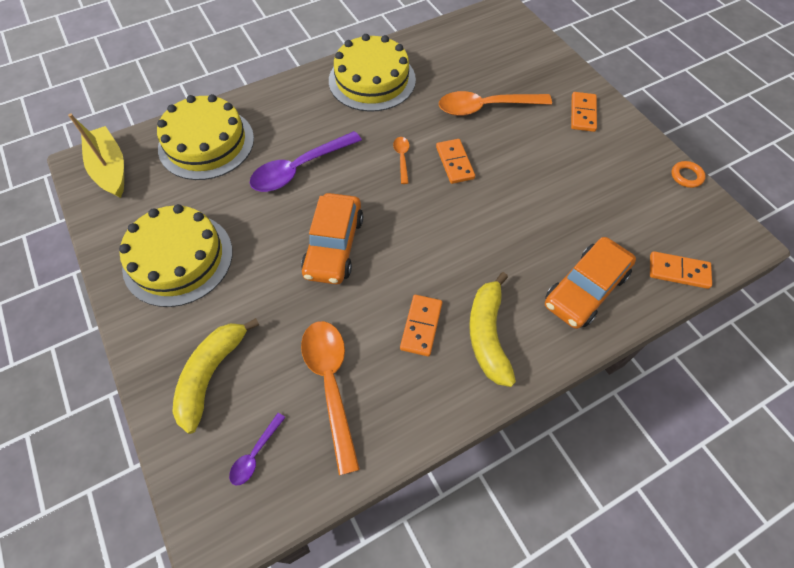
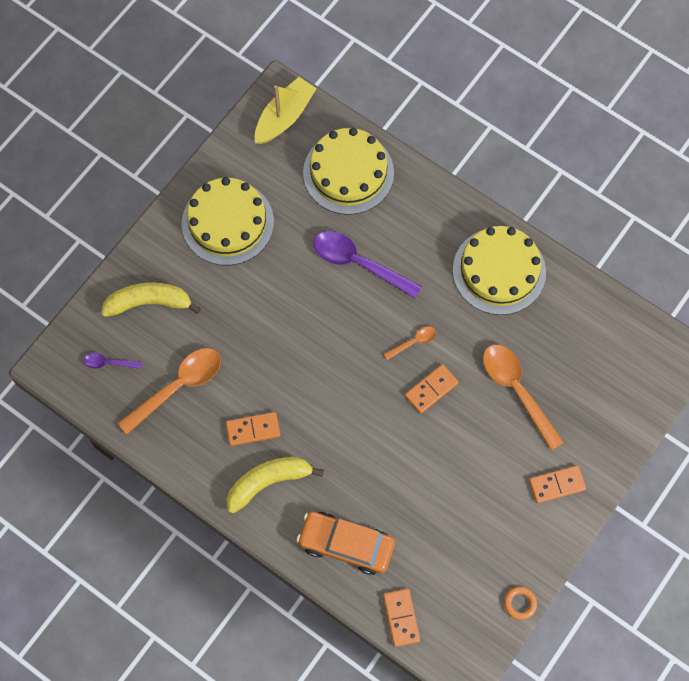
camera: 65 degrees right, 10 degrees up
orange car [301,193,363,284] -> none

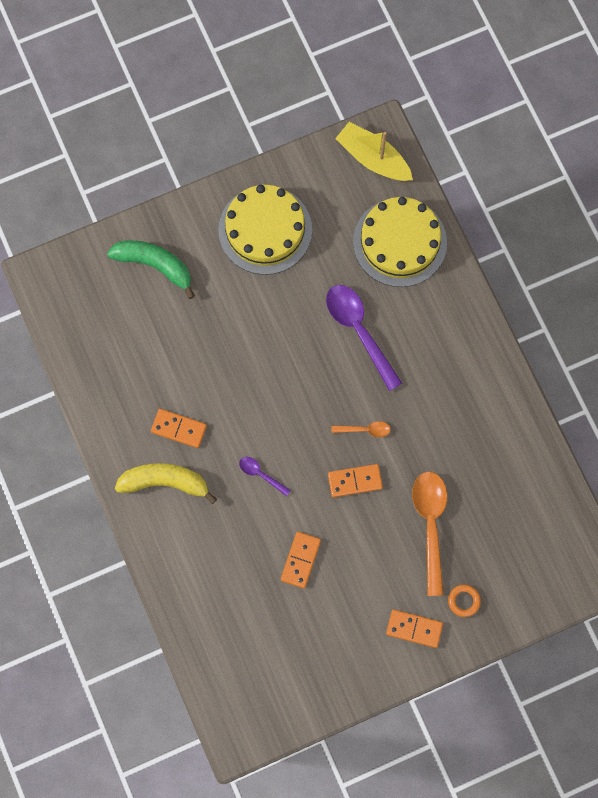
camera: 30 degrees right, 5 degrees up
purple spoon [84,353,142,369] -> purple spoon moved to [239,457,291,496]
yellow banana [101,282,201,317] -> green banana [107,240,195,299]
orange spoon [118,348,221,434] -> none
yellow boat [255,77,317,144] -> yellow boat turned 120 degrees counterclockwise [335,122,413,181]
orange car [297,512,395,575] -> none
orange domino [383,589,420,647] -> orange domino moved to [281,532,321,588]
yellow cake [453,226,546,315] -> none
orange ring [504,587,537,620] -> orange ring moved to [448,585,481,617]

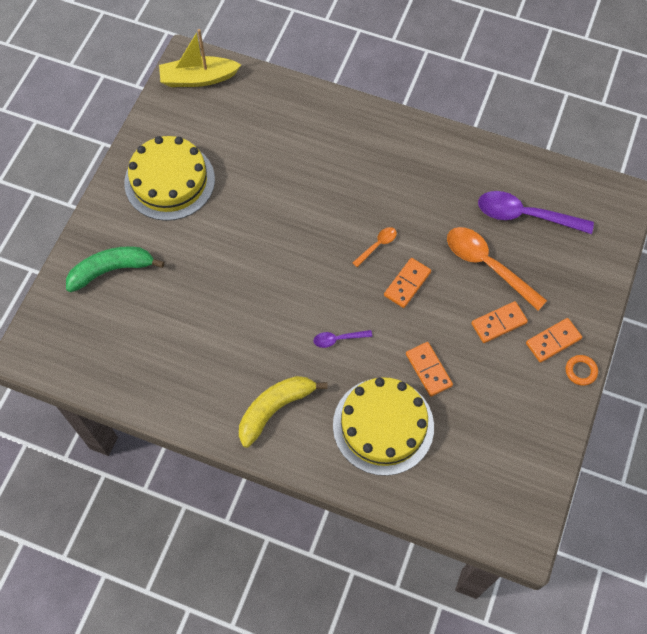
camera: 45 degrees left, 10 degrees down
orange domino [151,409,207,448] -> orange domino moved to [472,301,528,343]
purple spoon [326,285,403,391] -> purple spoon moved to [478,191,594,234]
yellow cake [353,197,447,287] -> yellow cake moved to [333,377,434,476]
orange ring [448,585,481,617] -> orange ring moved to [566,355,598,386]

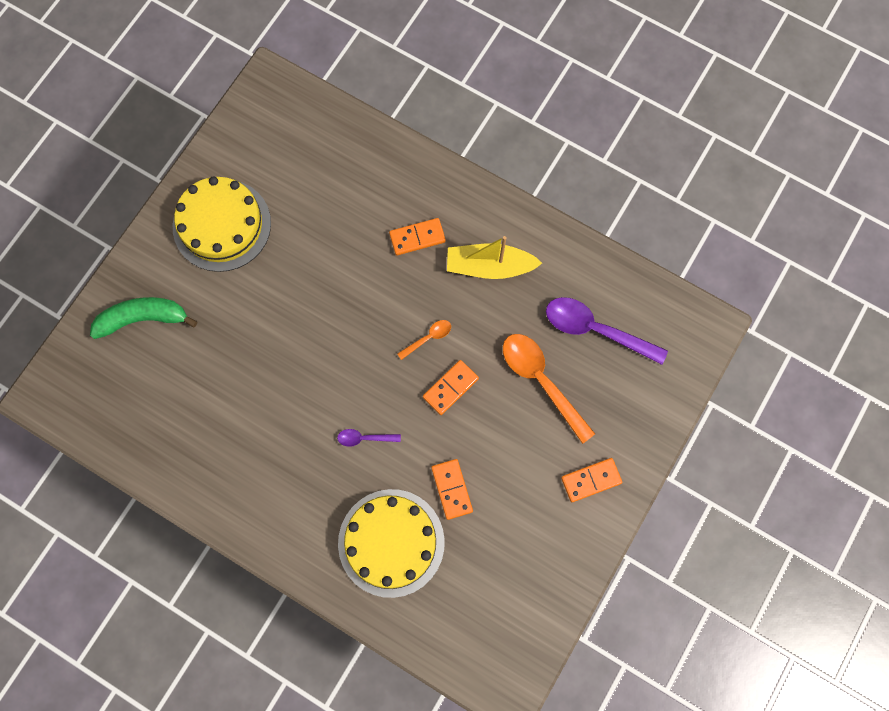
camera: 10 degrees right, 10 degrees up
yellow boat [159,29,241,87] -> yellow boat moved to [447,236,542,279]
yellow banana [239,376,328,448] -> none
orange domino [472,301,528,343] -> orange domino moved to [389,218,446,255]
orange ring [566,355,598,386] -> none

